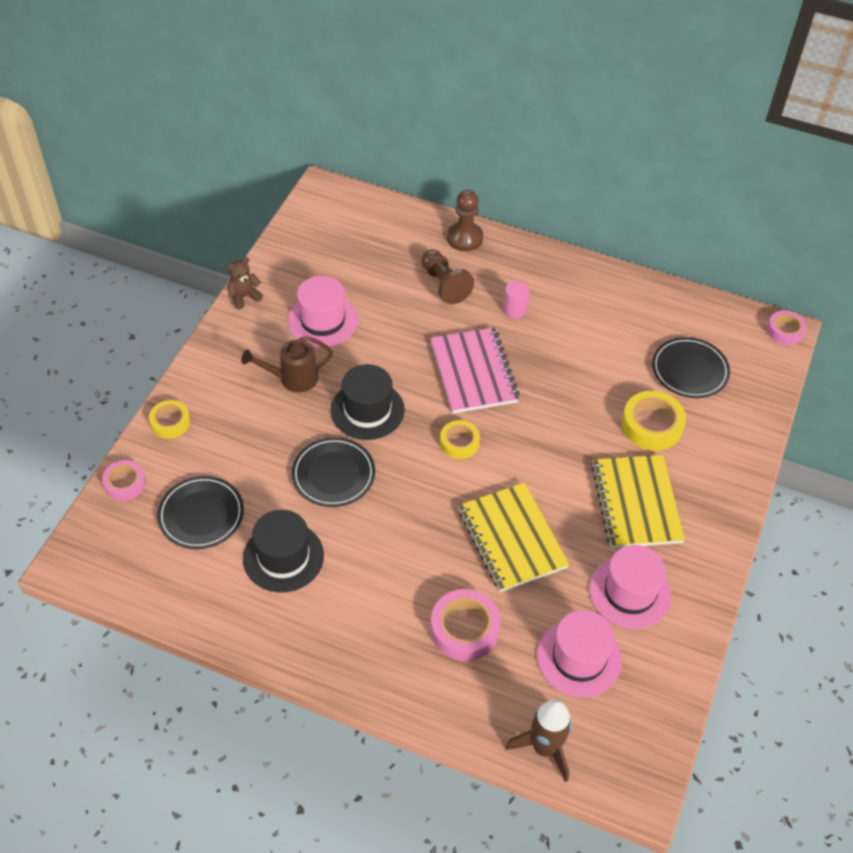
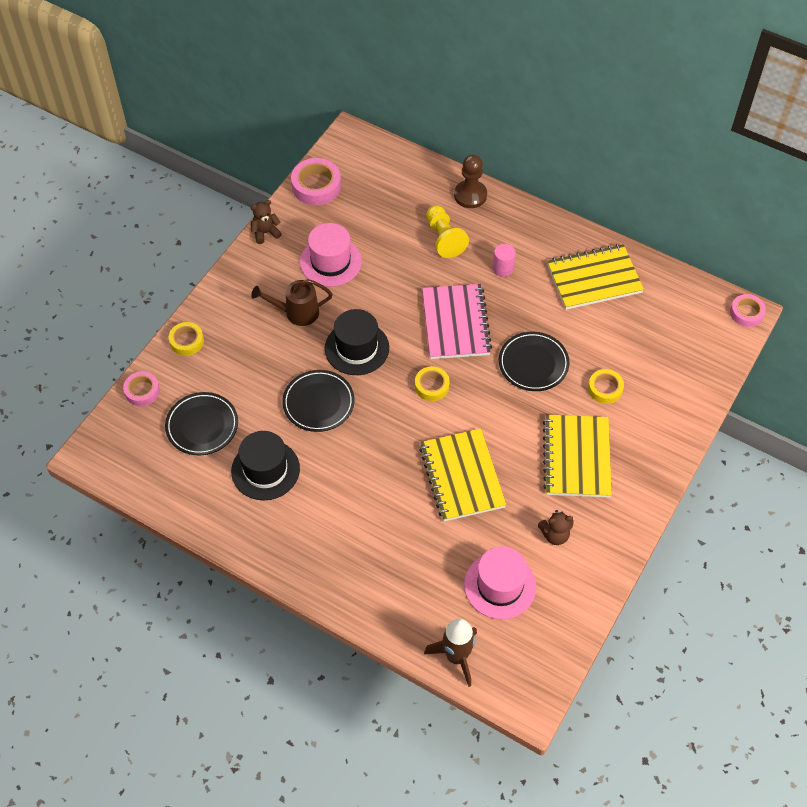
camera: 10 degrees right, 5 degrees up
brown pawn [421,249,474,304] -> yellow pawn [426,205,469,258]
pink tape [430,589,501,661] -> pink tape moved to [291,158,341,205]
pink hat [590,545,671,629] -> brown teddy bear [538,510,574,545]
yellow tape [622,391,686,451] -> yellow tape [588,369,624,404], size x0.63
black plate [652,337,730,398] -> black plate moved to [499,331,570,391]
none -> yellow notebook [547,244,644,310]

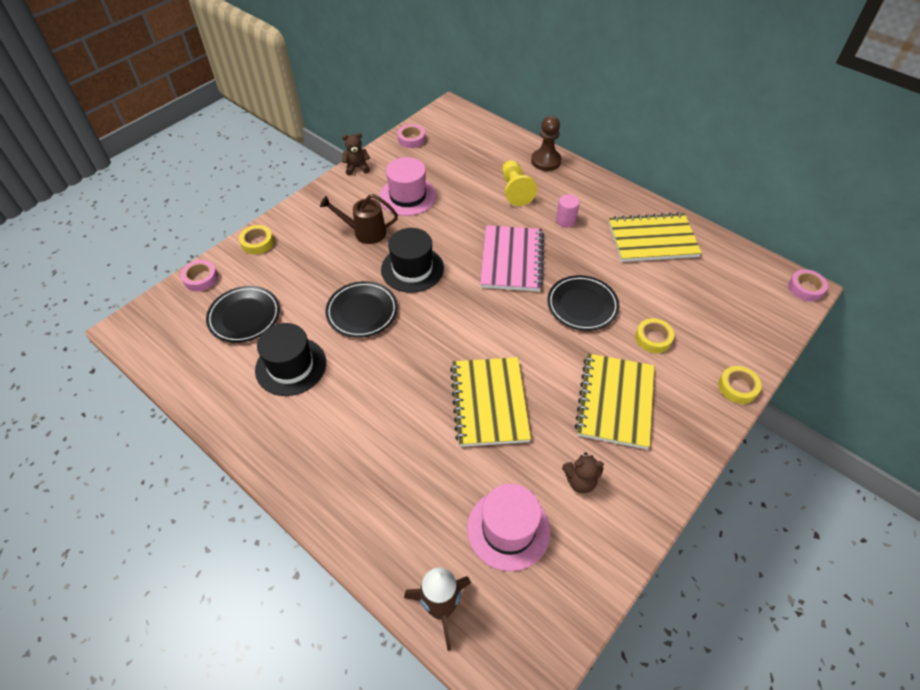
camera: 10 degrees right, 5 degrees down
pink tape [291,158,341,205] -> pink tape [397,124,425,148], size x0.63
yellow tape [415,366,450,401] -> yellow tape moved to [718,366,761,404]

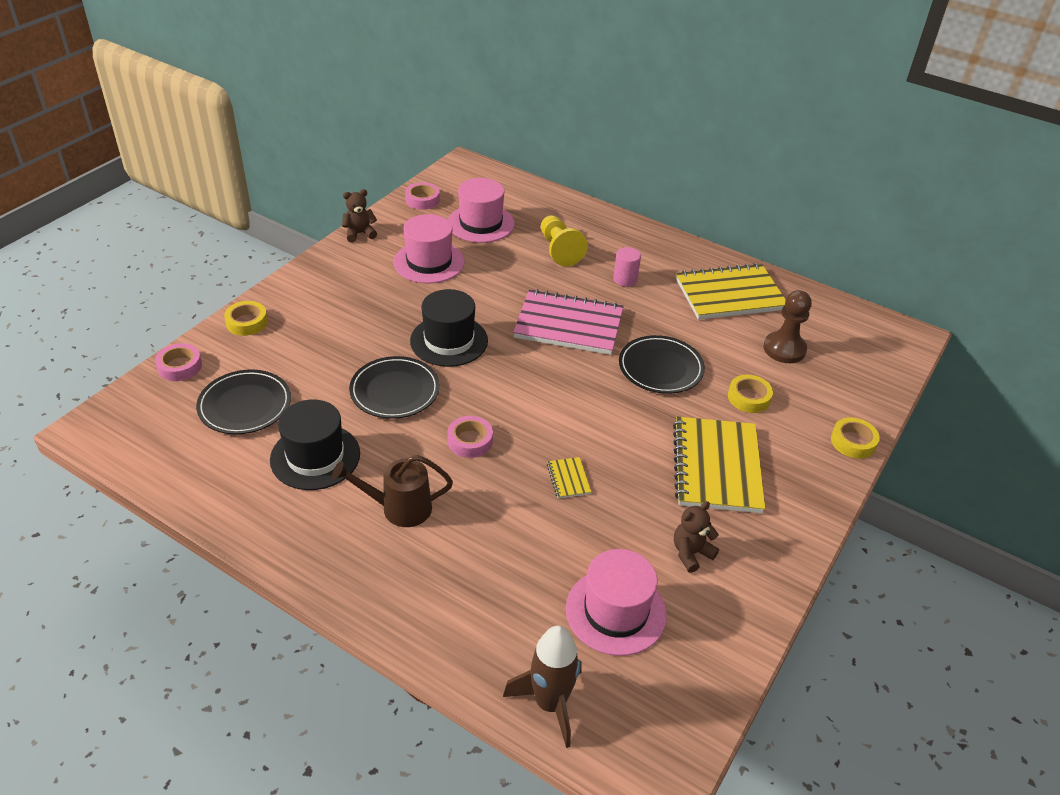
camera: 10 degrees left, 10 degrees down
brown watering can [320,194,398,244] -> brown watering can moved to [332,455,453,527]
yellow notebook [450,357,531,447] -> yellow notebook [547,457,591,498], size x0.41
pink notebook [480,225,544,292] -> pink notebook turned 75 degrees counterclockwise [513,289,624,355]
brown pawn [531,116,562,171] -> brown pawn moved to [763,290,812,363]
brown teddy bear [562,453,604,493] -> brown teddy bear turned 150 degrees clockwise [674,501,719,573]
pink tape [788,269,828,301] -> pink tape moved to [447,416,493,458]
none -> pink hat [448,178,515,243]

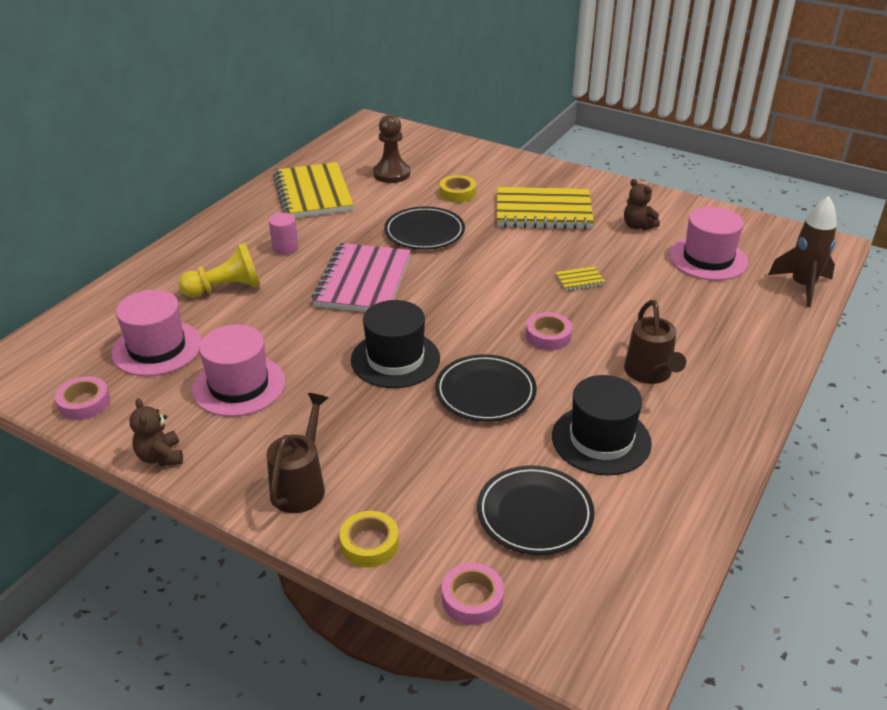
camera: 90 degrees left, 5 degrees down
yellow tape [831,417,880,459] -> none
none -> brown watering can [267,393,328,513]

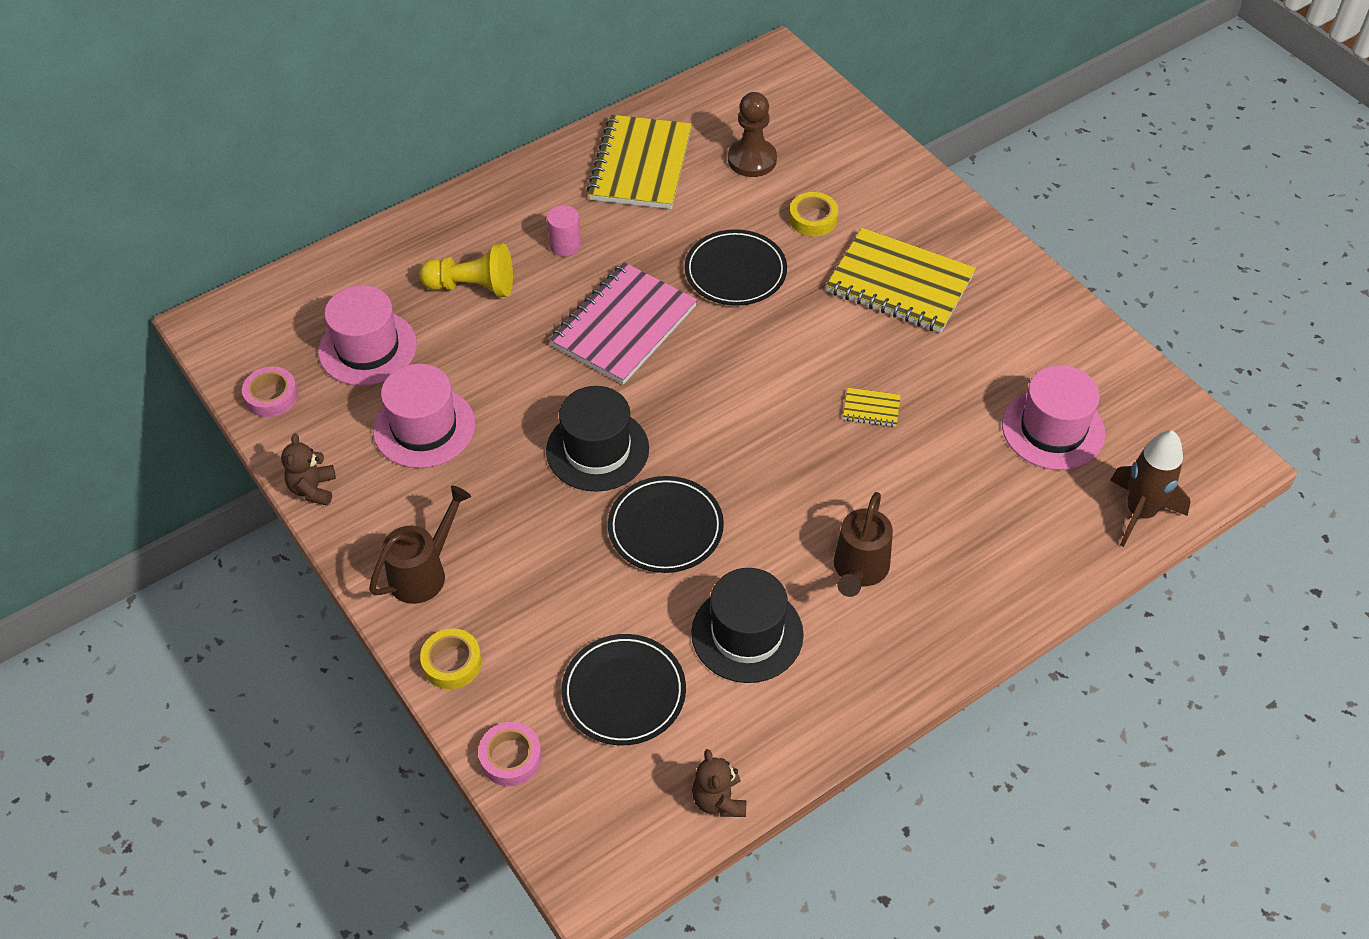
camera: 25 degrees right, 15 degrees up
pink tape [526,312,572,351] -> none
brown teddy bear [624,179,660,230] -> brown teddy bear moved to [692,749,746,817]

